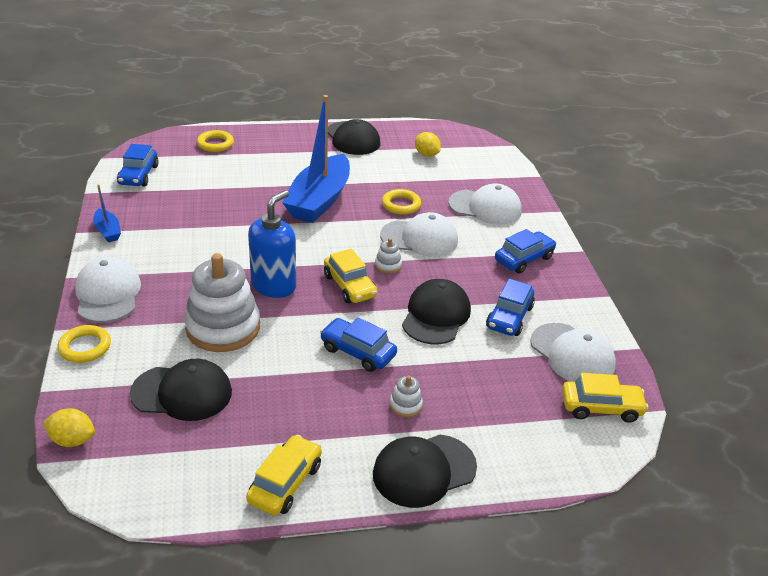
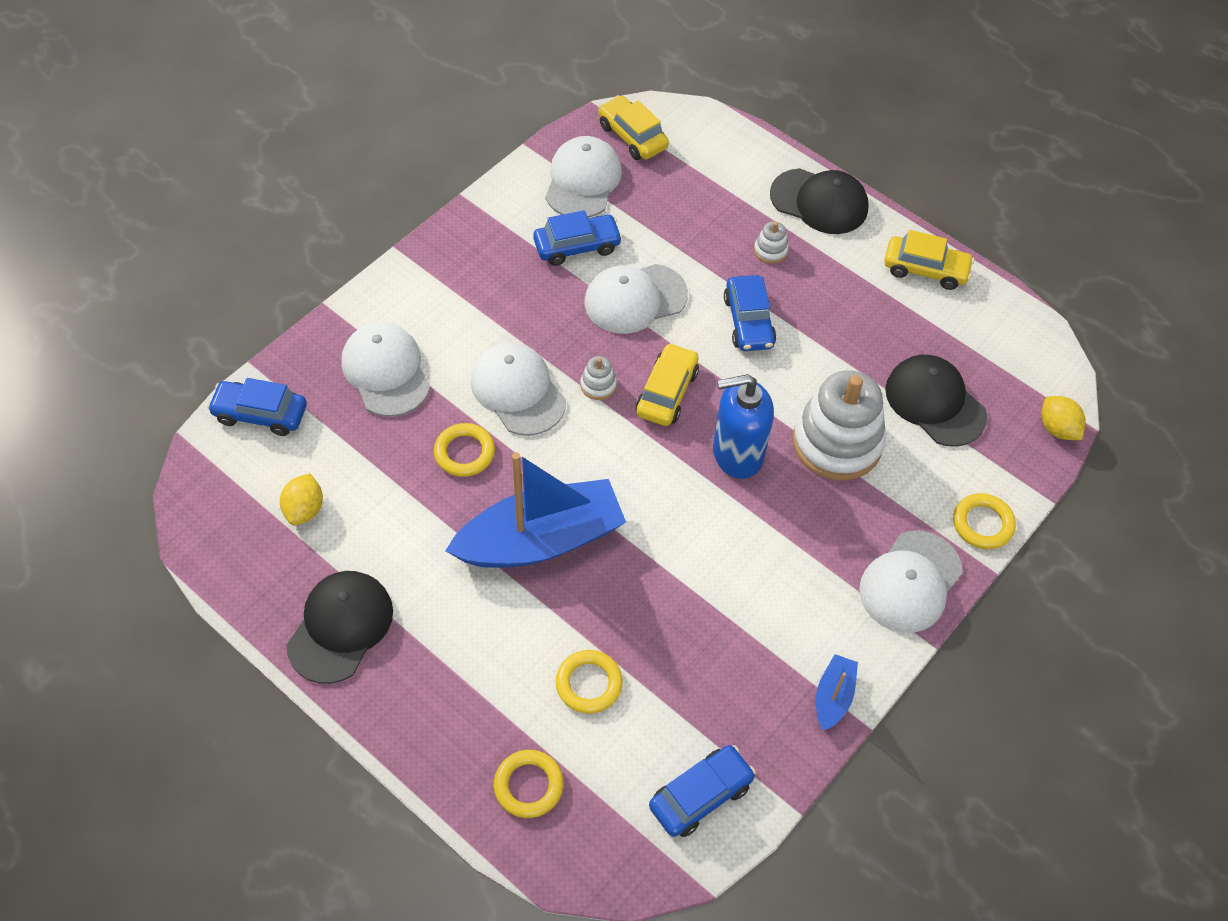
camera: 130 degrees left, 20 degrees up
yellow car [246,435,322,515] -> yellow car turned 150 degrees counterclockwise [884,230,974,290]
black cap [402,279,471,344] -> white cap [584,264,688,334]
blue car [495,229,556,274] -> blue car moved to [207,378,307,436]
none -> yellow ring [556,650,623,714]

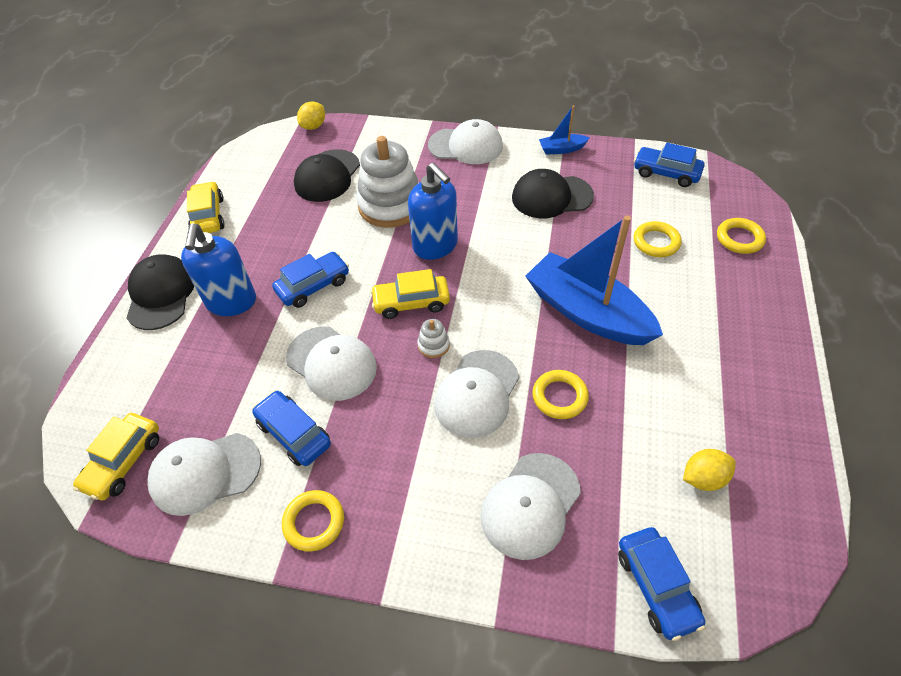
camera: 115 degrees left, 5 degrees down
black cap [286,571,393,684] -> black cap moved to [512,169,594,218]
white stacking toy [754,221,789,264] -> blue soap dispenser [181,223,256,316]
yellow ring [953,493,1016,549] -> yellow ring moved to [282,490,344,552]

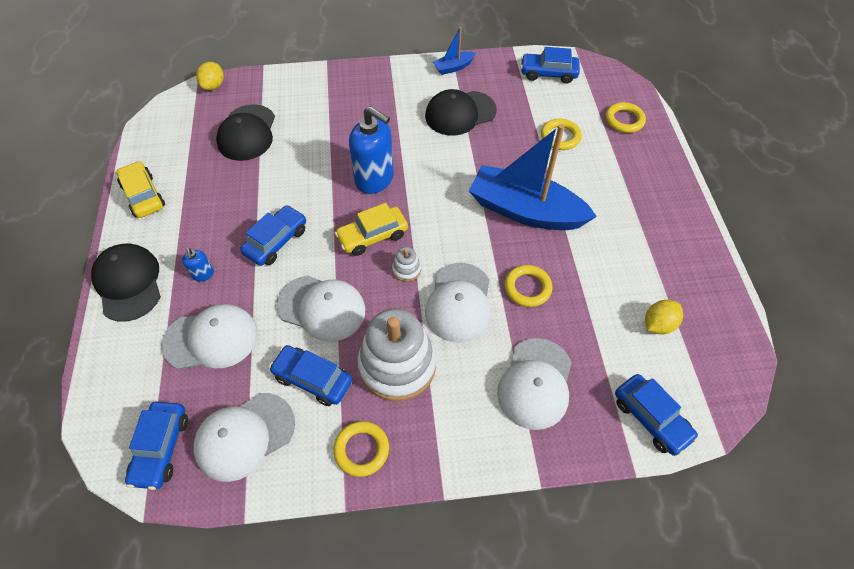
camera: 20 degrees left, 5 degrees up
yellow car [73,413,159,500] -> blue car [125,402,188,490]
blue soap dispenser [181,223,256,316] -> blue soap dispenser [182,248,214,282], size x0.45
white stacking toy [356,136,419,228] -> white stacking toy moved to [358,309,436,401]
white cap [428,119,503,164] -> white cap moved to [161,304,258,369]

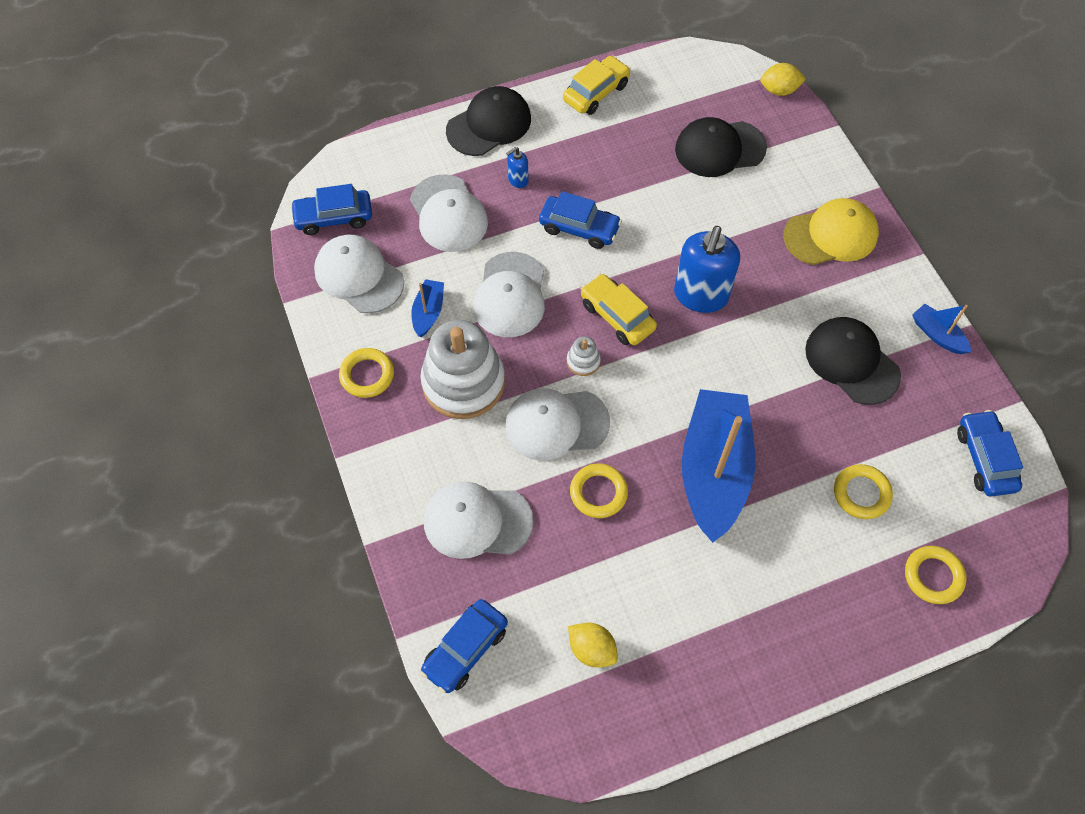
camera: 75 degrees right, 5 degrees up
blue car [269,345,352,406] -> blue boat [411,279,444,337]
none -> yellow cap [783,198,879,265]

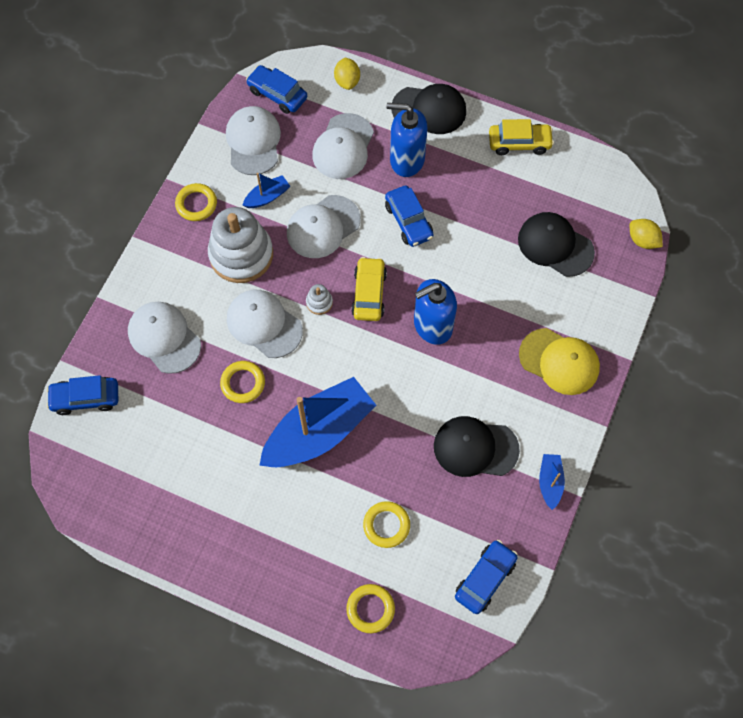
camera: 45 degrees right, 5 degrees up
blue soap dispenser [506,147,528,188] -> blue soap dispenser [387,103,428,177], size x2.23
yellow lemon [568,623,618,667] -> yellow lemon moved to [334,58,360,90]
black cap [805,317,901,405] -> black cap turned 90 degrees counterclockwise [434,416,520,477]

